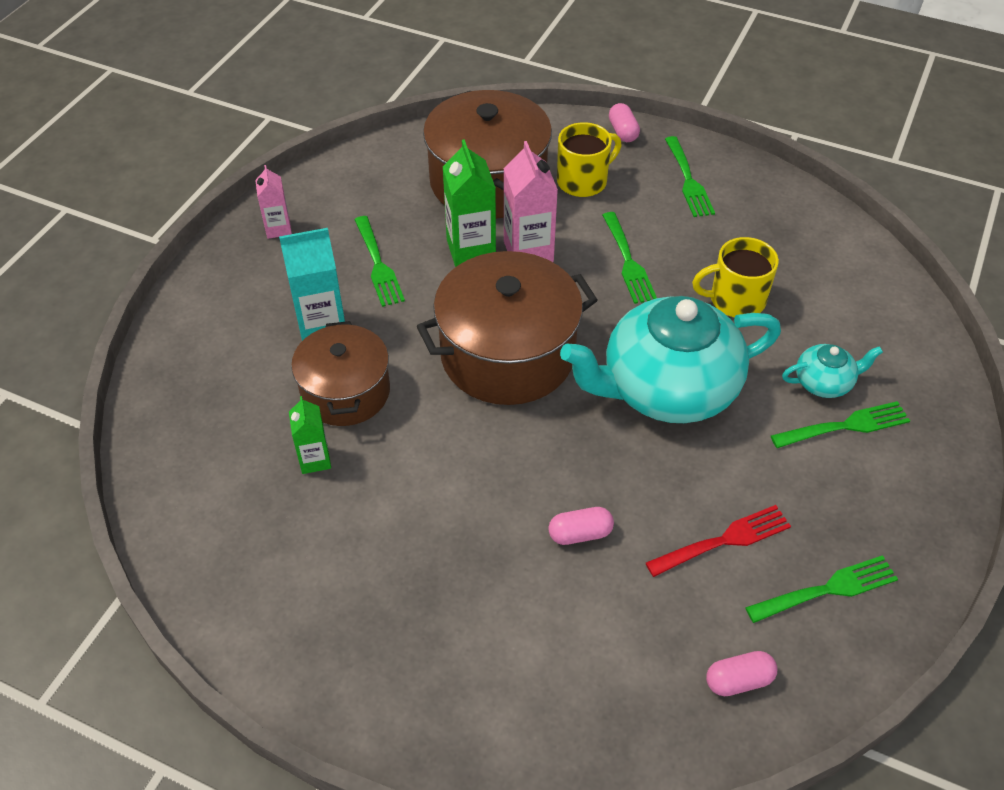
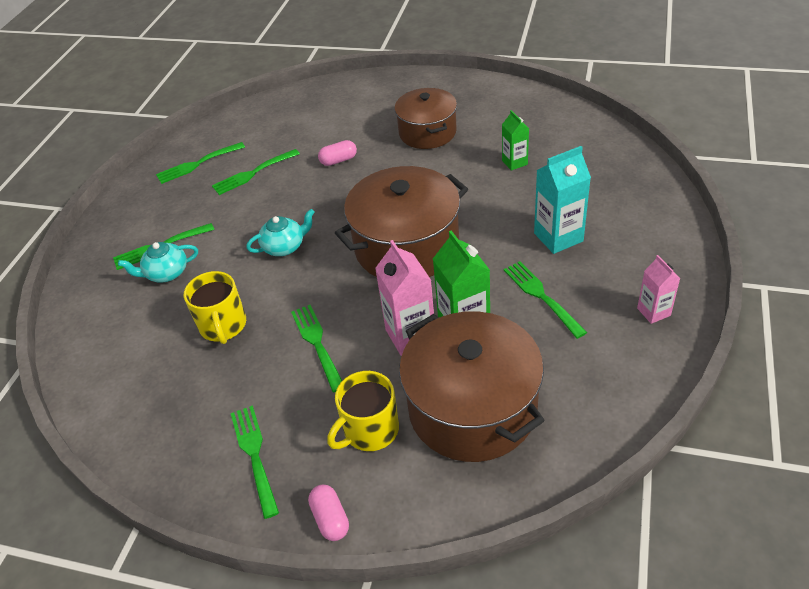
camera: 175 degrees right, 5 degrees down
brown pot [291,321,390,426] -> brown pot moved to [394,88,457,149]
turquoise teapot [560,296,781,423] -> turquoise teapot [246,209,315,256], size x0.44
red fork [646,505,791,577] -> green fork [212,149,300,195]
yellow mug [692,237,779,317] -> yellow mug turned 90 degrees clockwise [184,271,246,344]
pink capsule [706,651,777,696] -> none

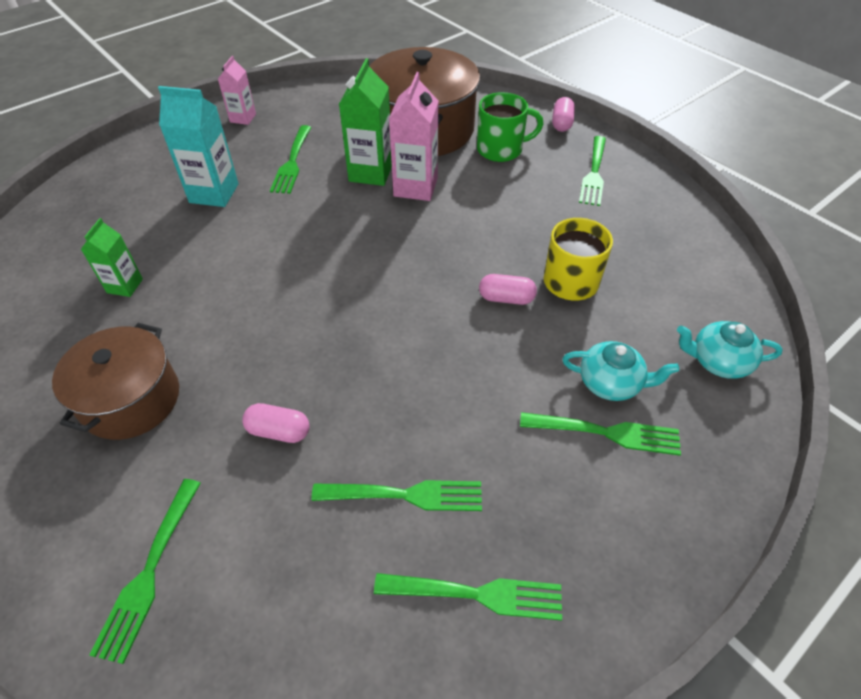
camera: 150 degrees left, 5 degrees up
turquoise teapot [246,209,315,256] -> turquoise teapot moved to [677,321,783,379]
green fork [291,305,342,392] -> green fork moved to [90,479,201,664]
yellow mug [327,371,399,451] -> green mug [477,92,544,162]
brown pot [335,166,468,277] -> none
none -> pink capsule [479,274,537,305]

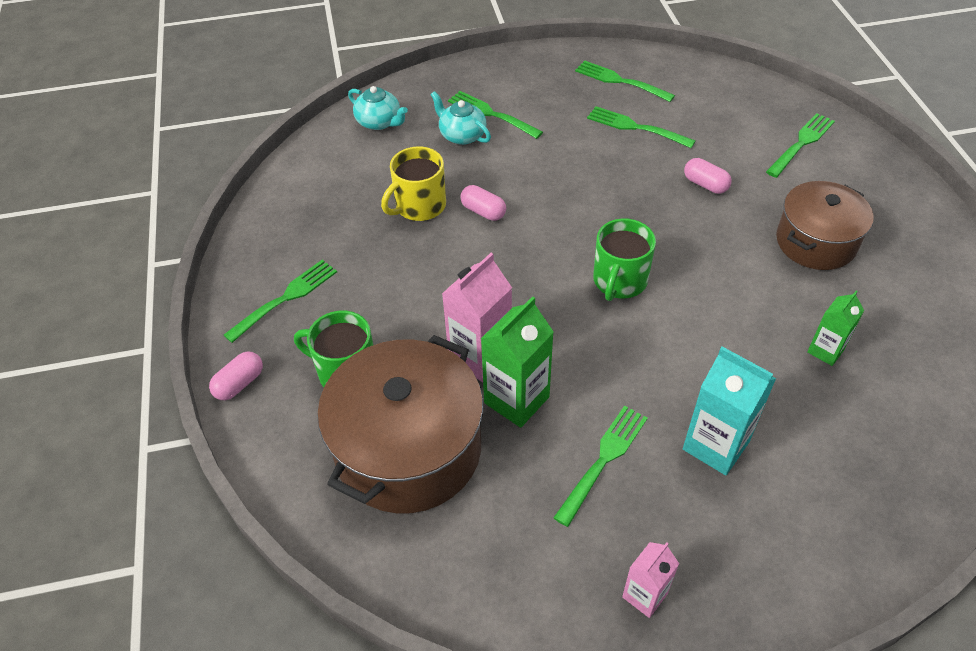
camera: 150 degrees left, 0 degrees up
none -> green mug [593,218,656,301]

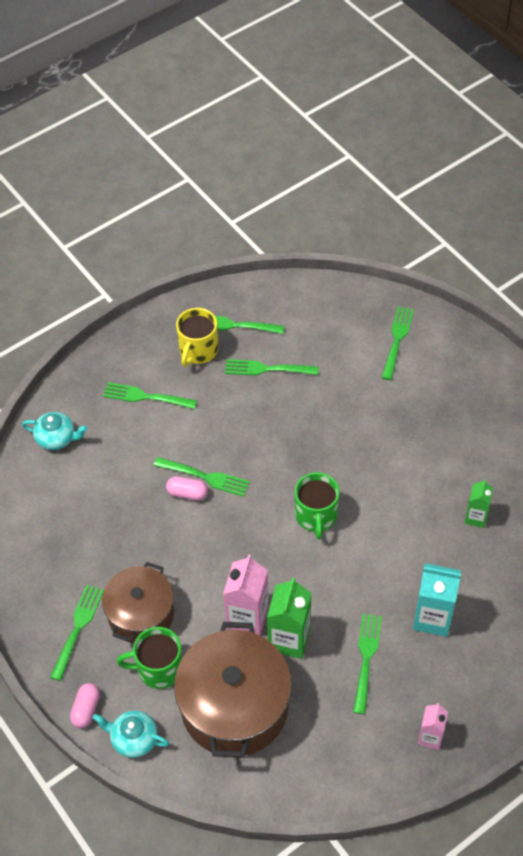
camera: 25 degrees left, 5 degrees up
yellow mug [381,147,446,221] -> yellow mug moved to [176,308,218,367]
turquoise teapot [430,91,491,145] -> turquoise teapot moved to [93,710,169,758]
pink capsule [684,158,732,194] -> none
brown pot [776,181,874,270] -> brown pot moved to [102,562,174,643]
none -> green fork [154,457,250,497]

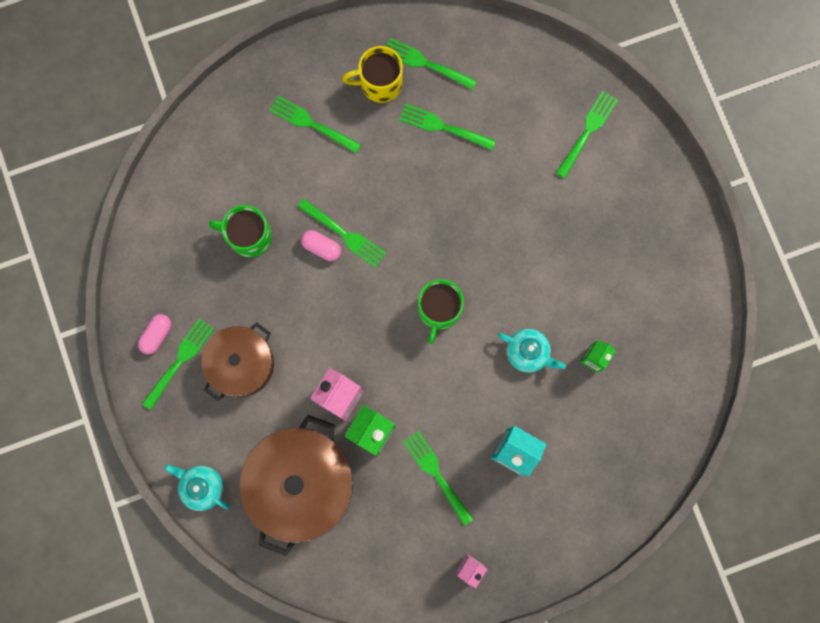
camera: 15 degrees right, 25 degrees up
turquoise teapot [22,412,87,450] -> turquoise teapot moved to [498,329,566,373]
pink capsule [70,683,100,728] -> pink capsule moved to [138,314,171,354]
green mug [117,627,182,689] -> green mug moved to [208,205,272,258]
yellow mug [176,308,218,367] -> yellow mug turned 45 degrees clockwise [342,46,403,103]
green fork [353,614,382,714] -> green fork turned 60 degrees counterclockwise [403,431,473,526]

